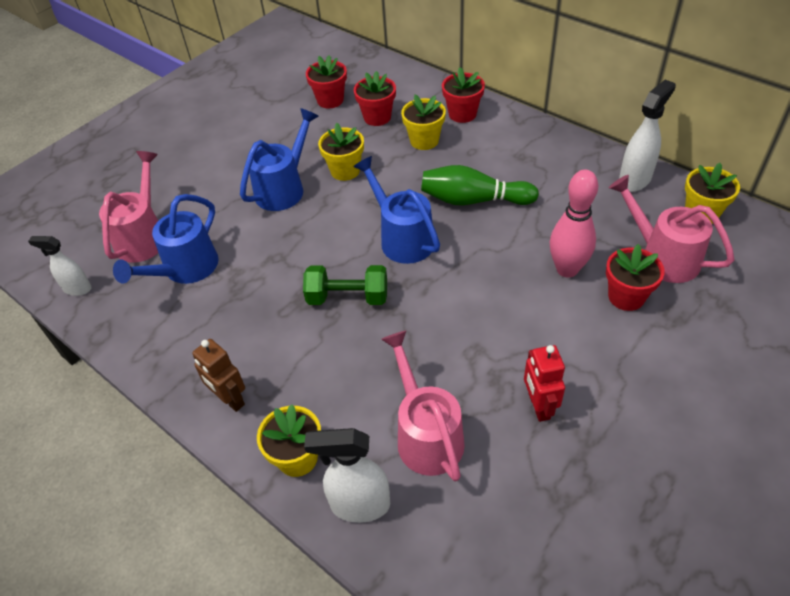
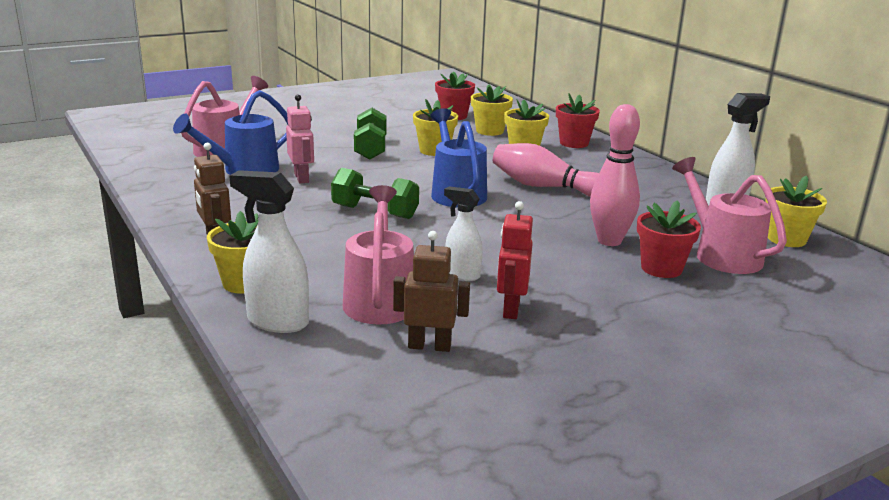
camera: 15 degrees right, 25 degrees down
white spray bottle [28,236,92,296] -> white spray bottle moved to [444,186,482,281]
blue watering can [240,108,319,211] -> green dumbbell [354,108,387,160]
red flower pot [354,71,396,126] -> yellow flower pot [471,84,513,136]
green bowling pin [421,165,539,206] -> pink bowling pin [493,143,599,197]
none -> pink robot [286,94,314,183]
none -> brown robot [393,231,470,352]

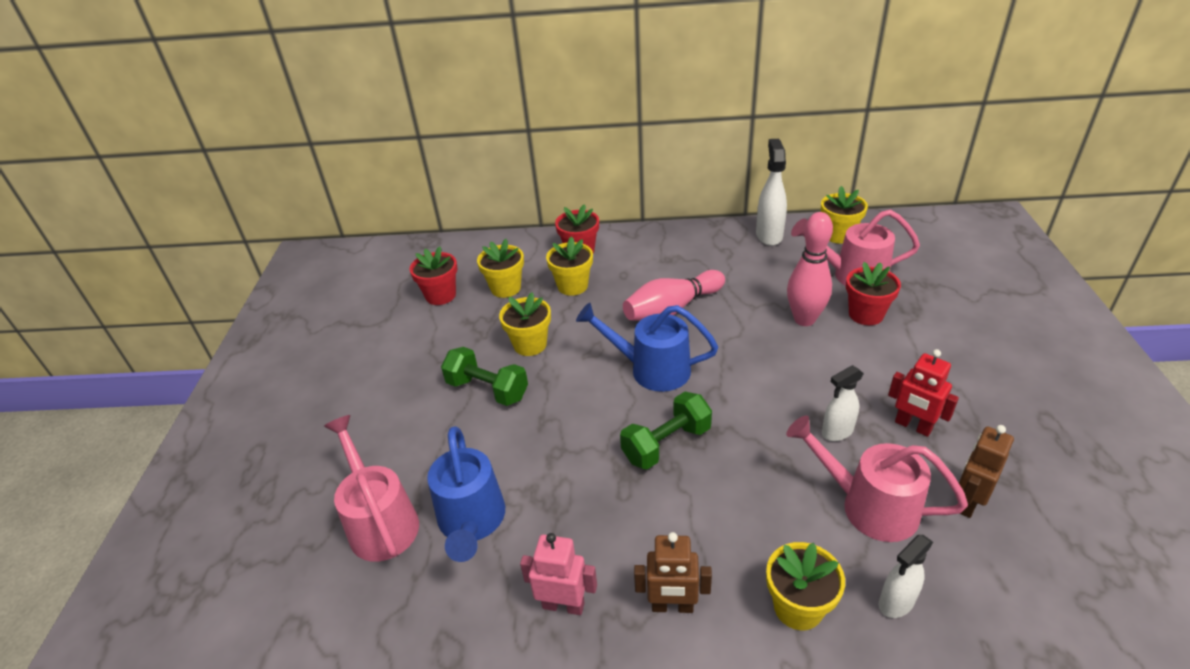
camera: 55 degrees left, 15 degrees up
white spray bottle [229,170,309,333] -> white spray bottle [879,535,933,618], size x0.65
pink robot [286,94,314,183] -> pink robot moved to [520,533,597,615]

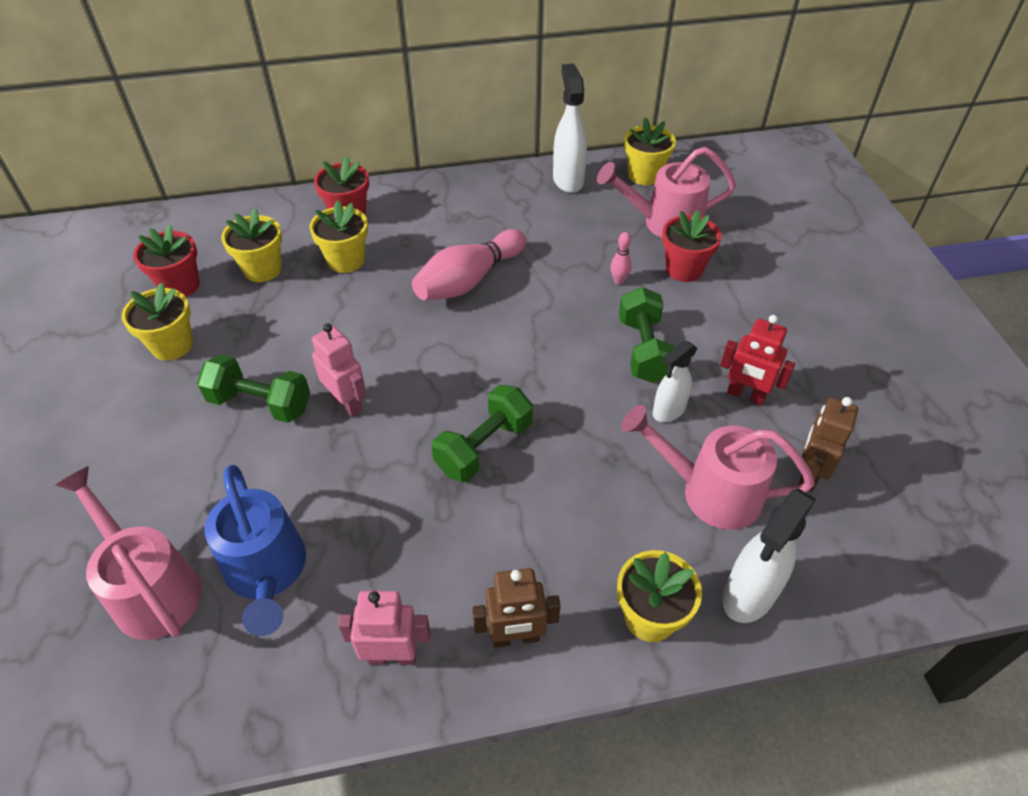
camera: 15 degrees left, 10 degrees up
yellow flower pot [499,292,551,356] -> yellow flower pot moved to [122,282,193,361]
blue watering can [576,303,718,392] -> none
pink bowling pin [787,212,833,326] -> pink bowling pin [611,232,632,284], size x0.43
white spray bottle [879,535,933,618] -> white spray bottle [722,489,816,623], size x1.53
none -> pink robot [312,323,367,417]
none -> green dumbbell [619,287,676,383]

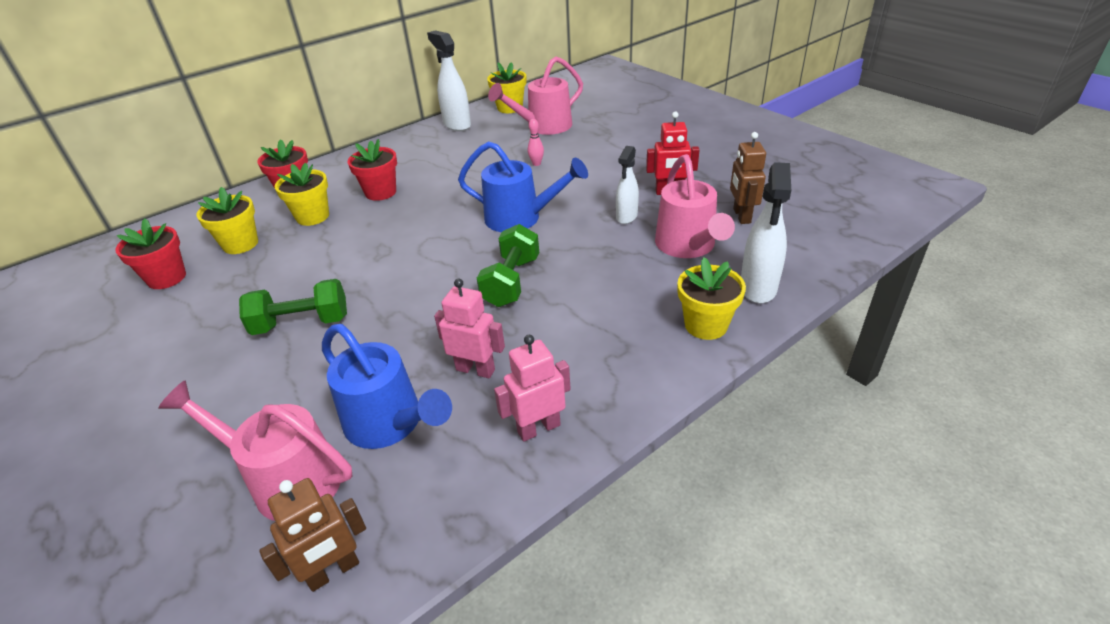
camera: 25 degrees left, 10 degrees down
yellow flower pot [122,282,193,361] -> none
pink robot [312,323,367,417] -> pink robot moved to [434,278,505,378]
pink bowling pin [412,229,526,300] -> none
brown robot [472,568,561,647] -> brown robot moved to [259,478,366,592]
green dumbbell [619,287,676,383] -> none
pink watering can [621,405,815,530] -> pink watering can turned 90 degrees counterclockwise [655,154,735,258]
red flower pot [662,210,722,282] -> red flower pot moved to [348,139,397,201]
none -> blue watering can [458,141,588,232]

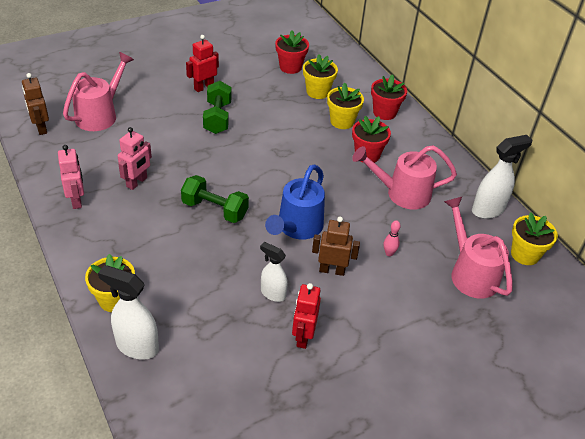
camera: 95 degrees right, 5 degrees up
blue watering can [322,324,452,449] -> none
pink watering can [655,154,735,258] -> pink watering can moved to [352,145,457,210]
brown robot [730,132,766,224] -> brown robot moved to [312,217,360,276]
none -> red robot [186,35,219,92]

